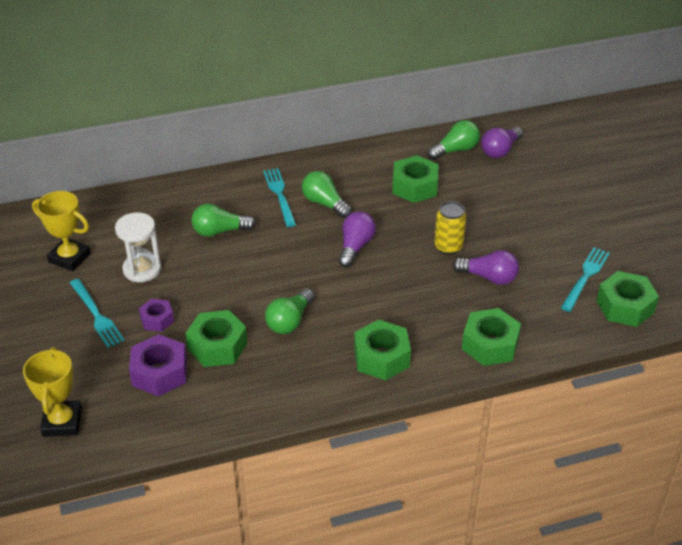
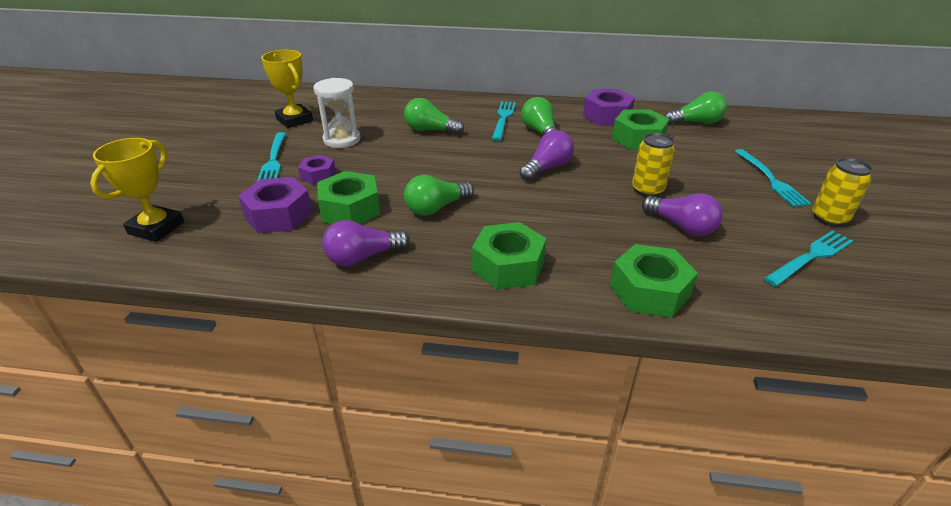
camera: 25 degrees right, 5 degrees down
purple light bulb [481,127,523,158] -> purple light bulb moved to [322,220,410,266]
green nut [596,271,659,327] -> none
none -> purple nut [583,89,635,126]
none -> turquoise fork [735,149,812,207]
none -> yellow can [812,158,873,227]

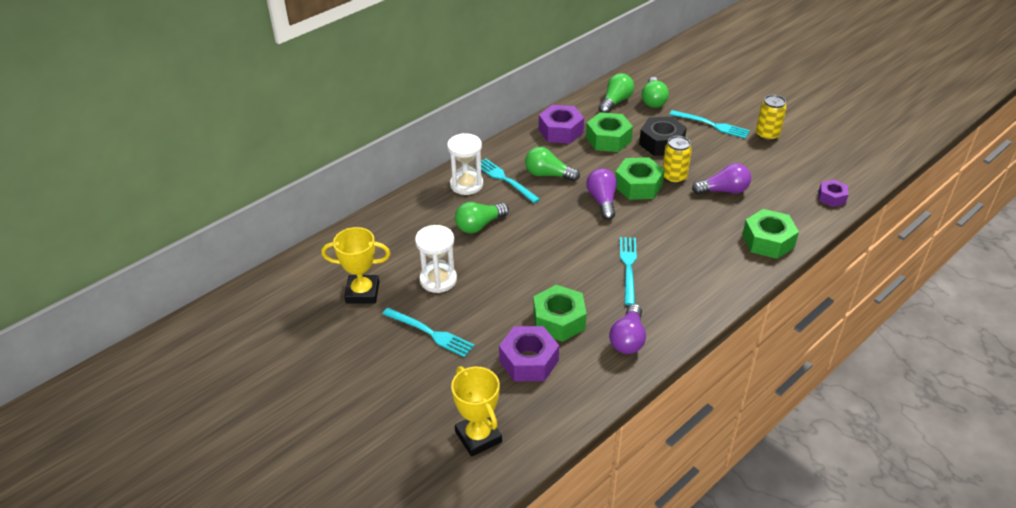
camera: 50 degrees left, 5 degrees up
purple nut [298,155,336,185] -> purple nut moved to [819,180,848,207]
green light bulb [404,175,474,216] -> green light bulb moved to [642,77,669,108]
green nut [472,222,546,290] -> green nut moved to [615,157,665,200]
turquoise fork [764,230,853,286] -> turquoise fork moved to [620,237,637,305]
none -> white hourglass [447,133,483,195]
none -> black nut [639,116,687,156]

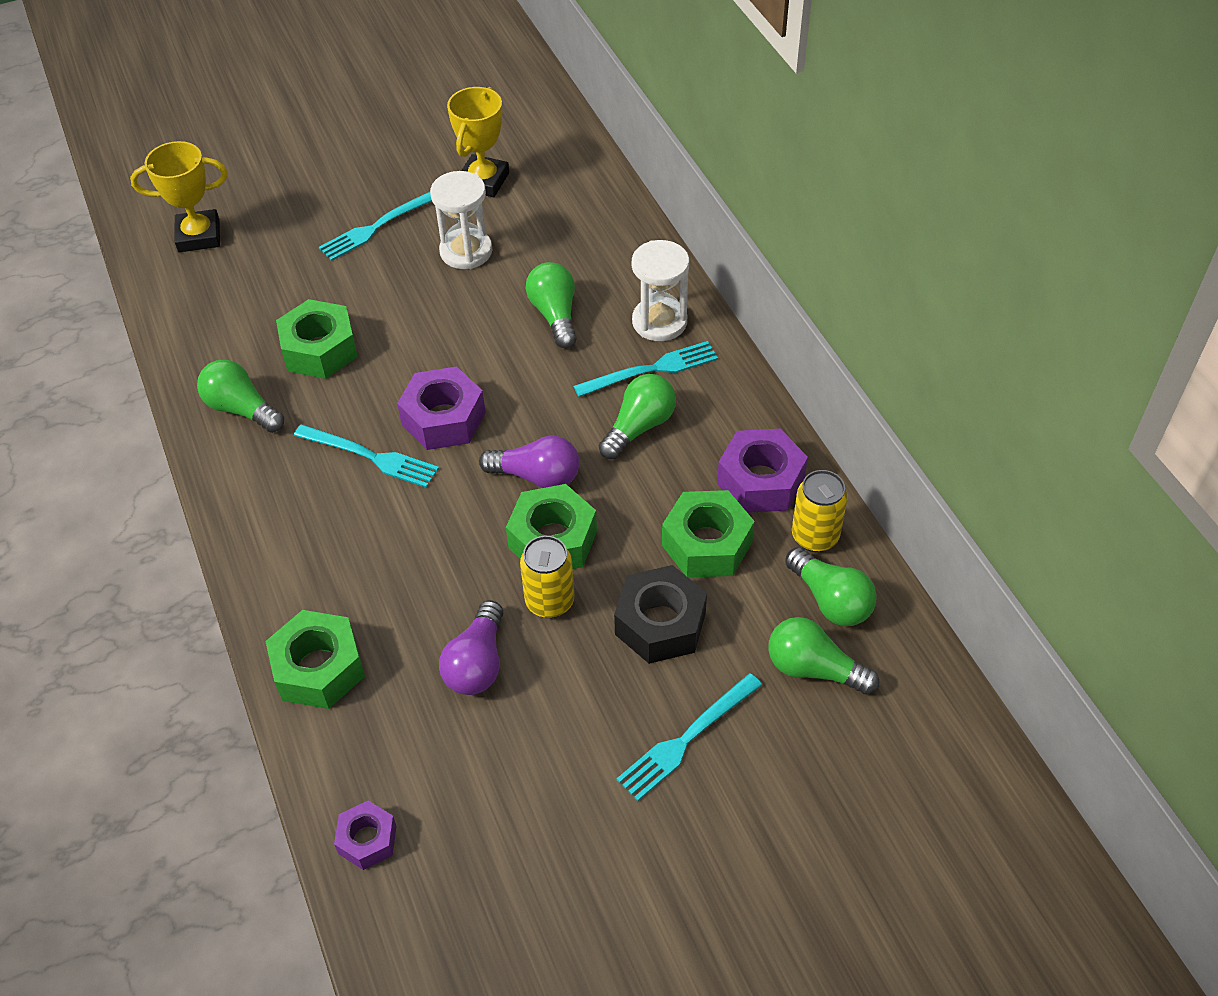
camera: 110 degrees right, 10 degrees up
purple nut [499,326,559,381] -> purple nut moved to [397,367,486,450]
purple light bulb [609,304,646,354] -> green light bulb [197,360,284,433]
yellow can [756,95,787,141] -> yellow can moved to [792,470,848,552]

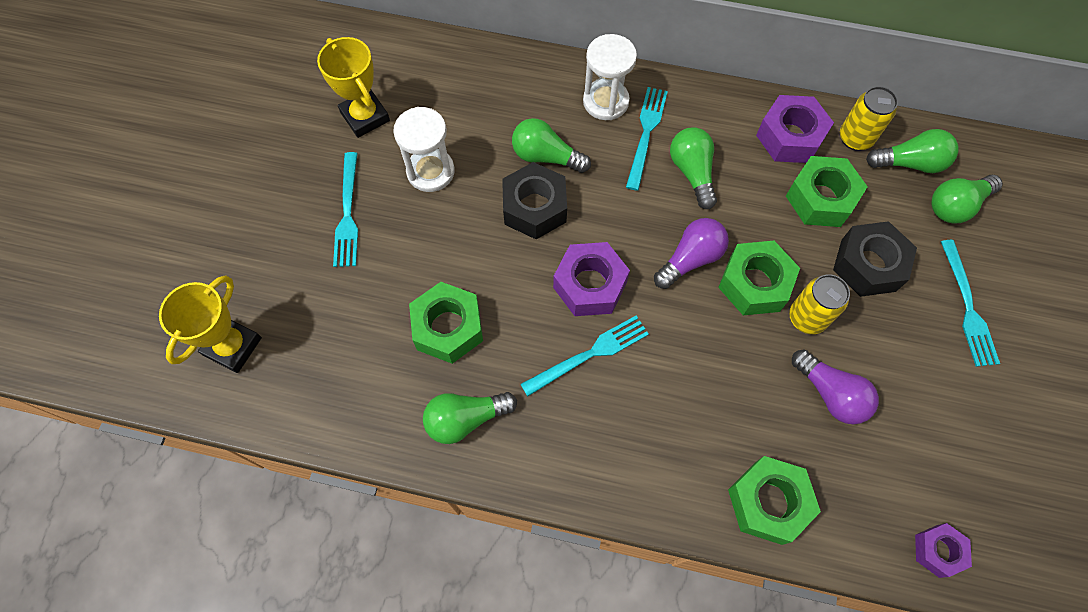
camera: 55 degrees left, 15 degrees up
none -> black nut [502,162,567,239]

